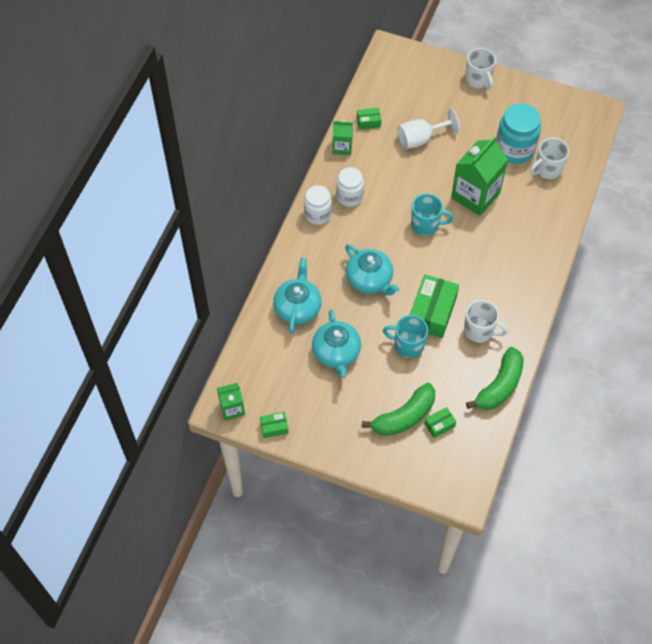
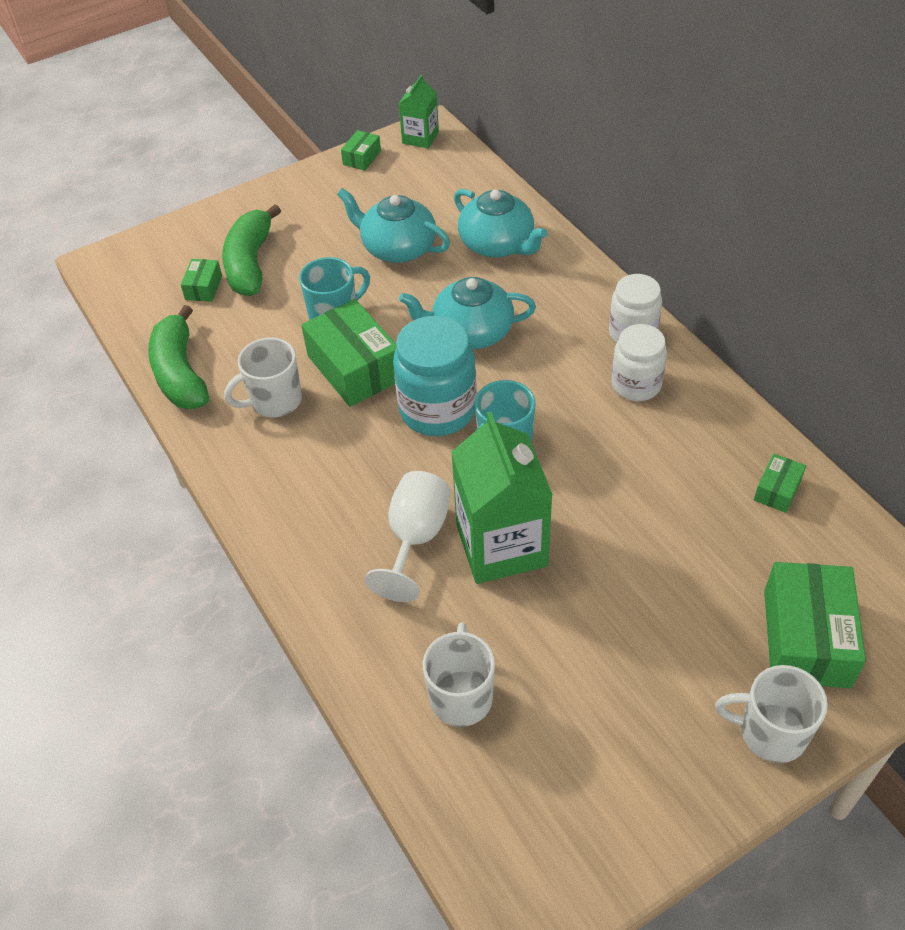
camera: 130 degrees right, 10 degrees down
green carton [333,120,353,155] -> none
white goblet [398,109,460,149] -> white goblet moved to [365,471,451,602]
turquoise jar [496,103,541,164] -> turquoise jar moved to [393,316,477,436]
none -> green box [764,562,866,688]

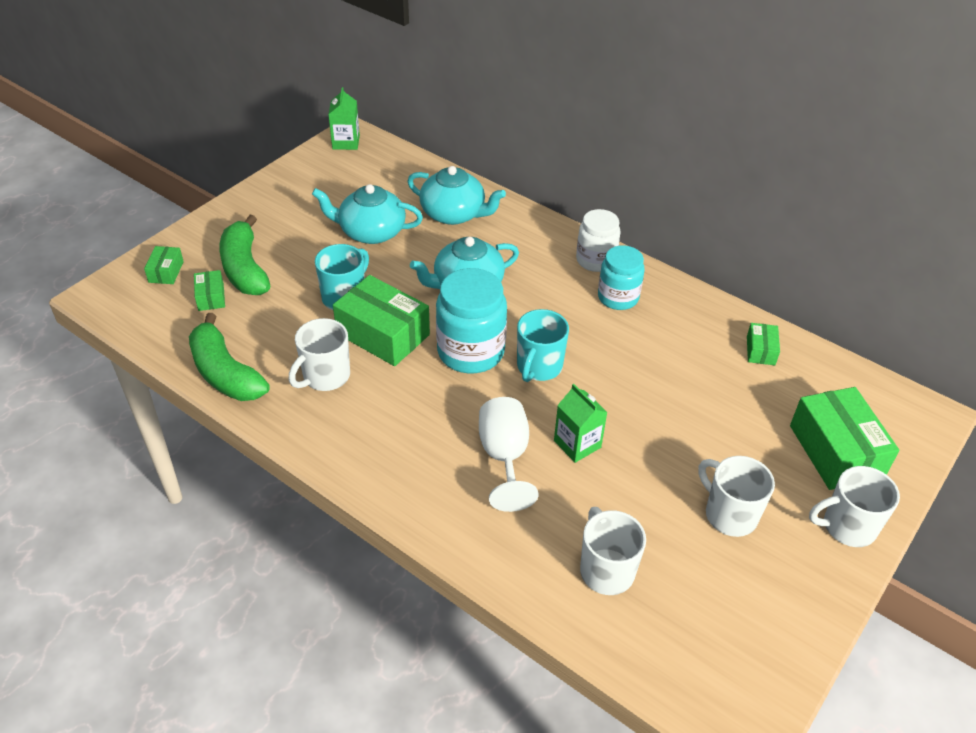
camera: 25 degrees left, 5 degrees down
green box [341,130,381,171] -> green box moved to [144,246,184,284]
green carton [451,412,553,584] -> green carton [554,384,608,463], size x0.53
white jar [611,324,667,401] -> turquoise jar [598,245,645,310]
none -> white mug [698,456,775,537]

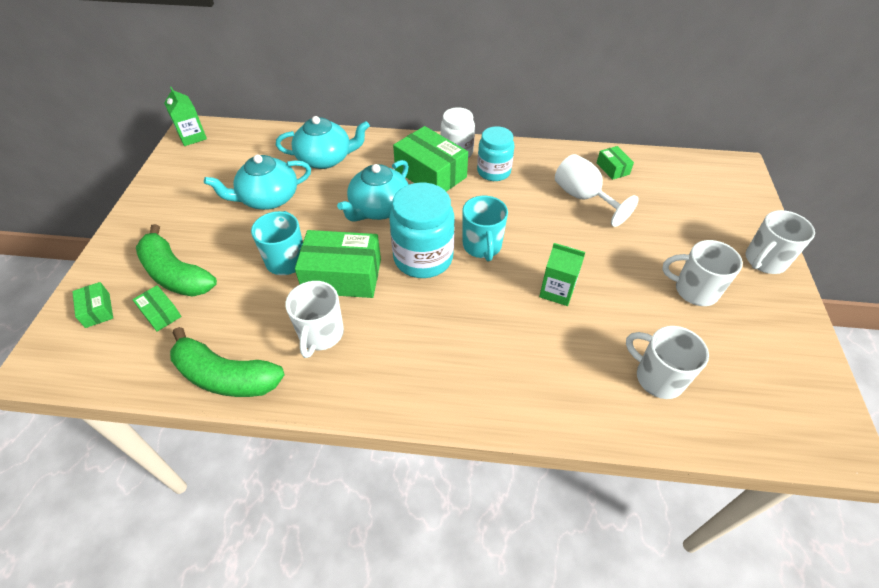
camera: 30 degrees left, 5 degrees up
white goblet [479,397,539,512] -> white goblet moved to [555,154,639,227]
green box [790,387,899,490] -> green box moved to [393,126,468,191]

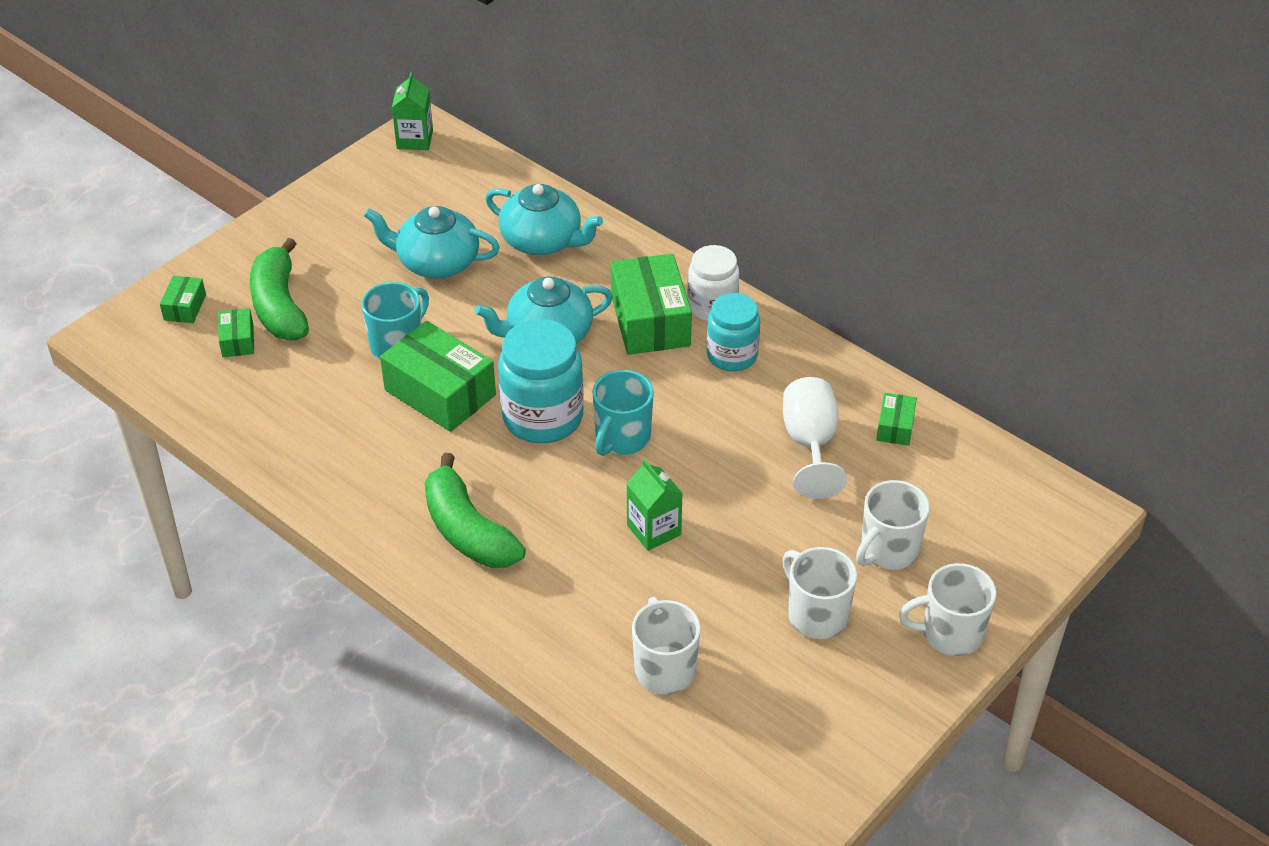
camera: 35 degrees right, 5 degrees down
green banana [170,327,285,397] -> green banana moved to [425,453,526,568]
white mug [285,281,344,358] -> white mug moved to [856,480,930,570]

